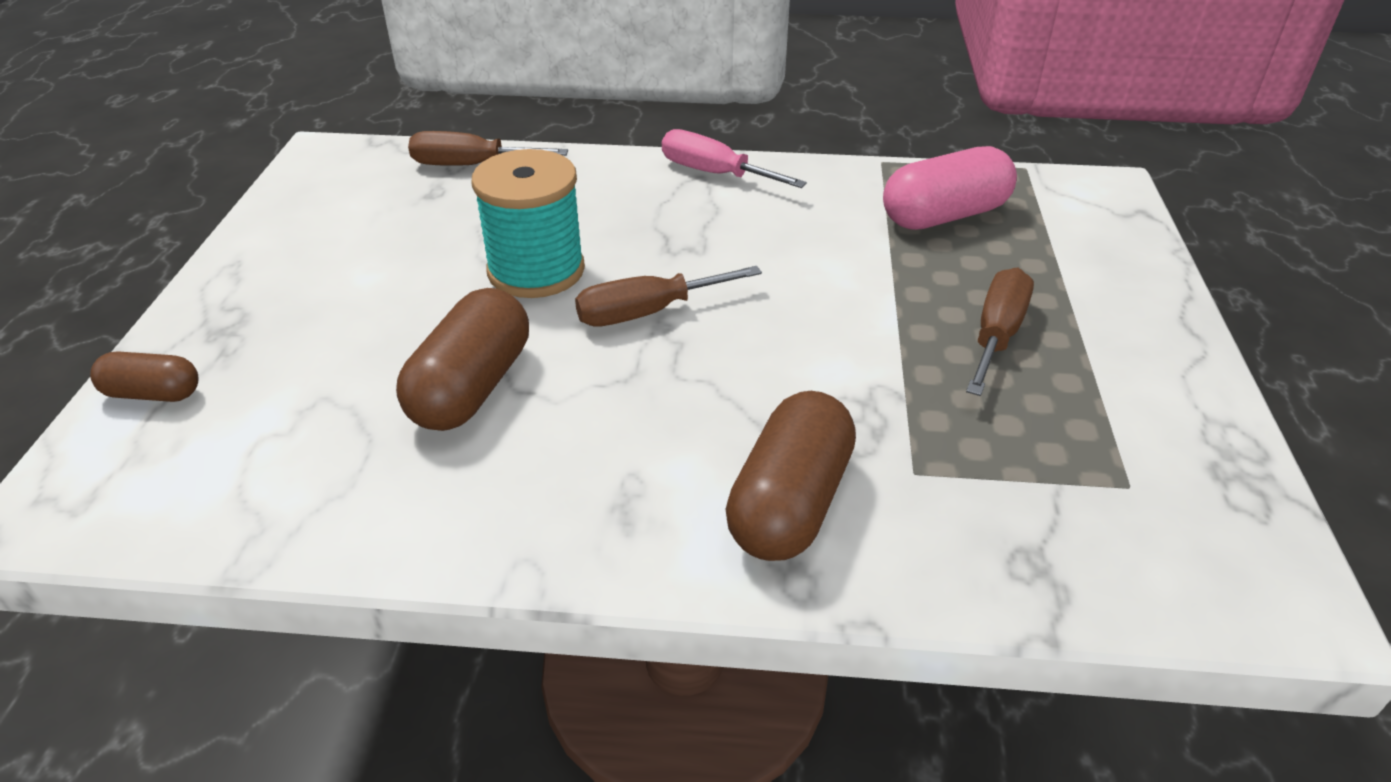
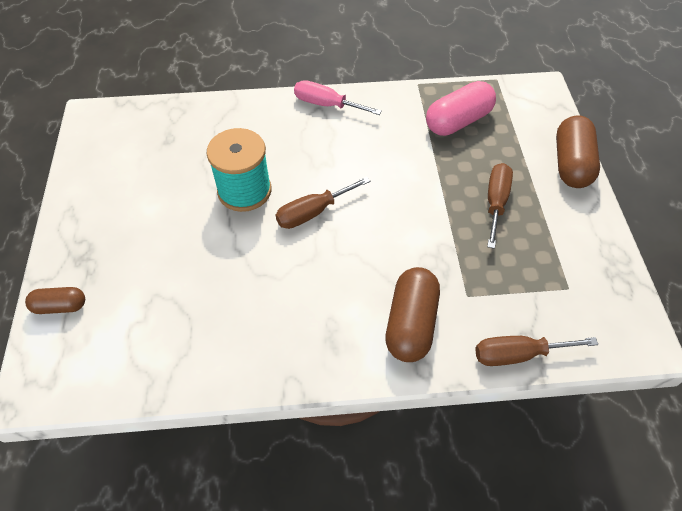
camera: 10 degrees left, 15 degrees up
brown capsule [396,288,529,431] -> brown capsule moved to [556,116,600,188]
brown screwdriver [408,131,568,166] -> brown screwdriver moved to [475,336,598,366]

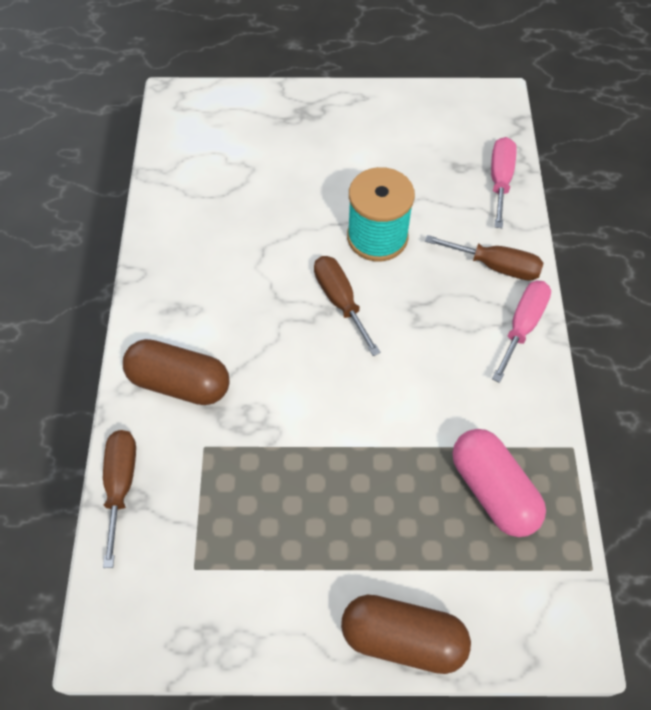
camera: 95 degrees right, 5 degrees up
brown capsule [25,287,85,314] -> none
brown screwdriver [487,163,513,249] -> brown screwdriver moved to [425,235,543,281]
none -> pink screwdriver [491,137,517,228]

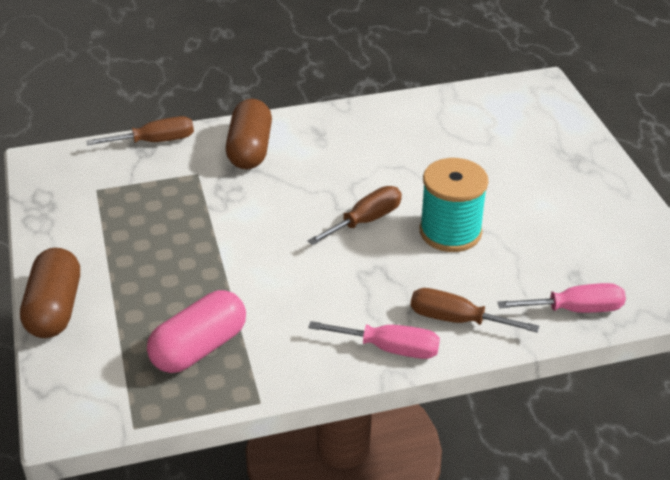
camera: 75 degrees right, 20 degrees down
brown screwdriver [425,235,543,281] -> brown screwdriver turned 105 degrees clockwise [410,288,539,333]

